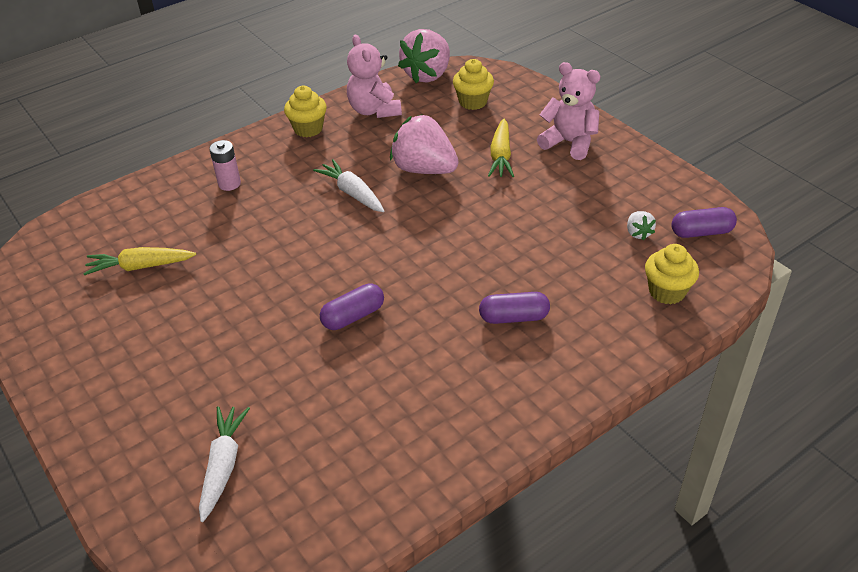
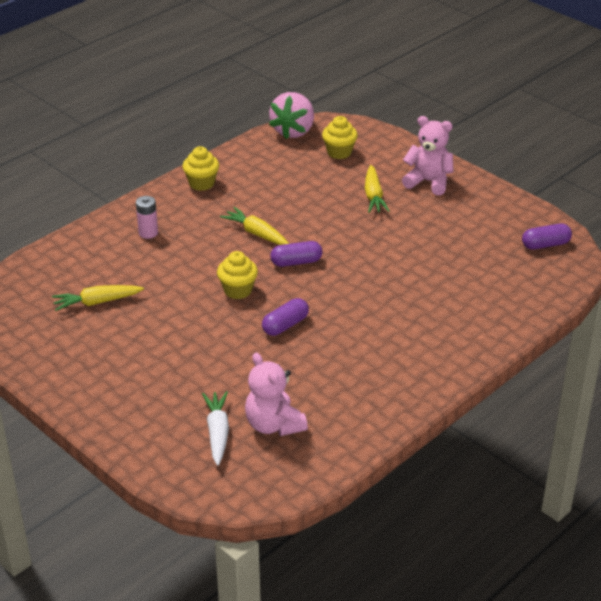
camera: 10 degrees left, 5 degrees down
white carrot [313,159,384,212] -> yellow carrot [220,207,289,245]
pink teddy bear [347,35,402,118] -> pink teddy bear moved to [245,353,308,436]
pink strawberry [390,114,459,174] -> none
purple capsule [479,292,550,324] -> purple capsule moved to [270,241,323,267]
white strawberry [627,211,656,240] -> none
yellow cupcake [645,244,699,305] -> yellow cupcake moved to [217,251,258,299]

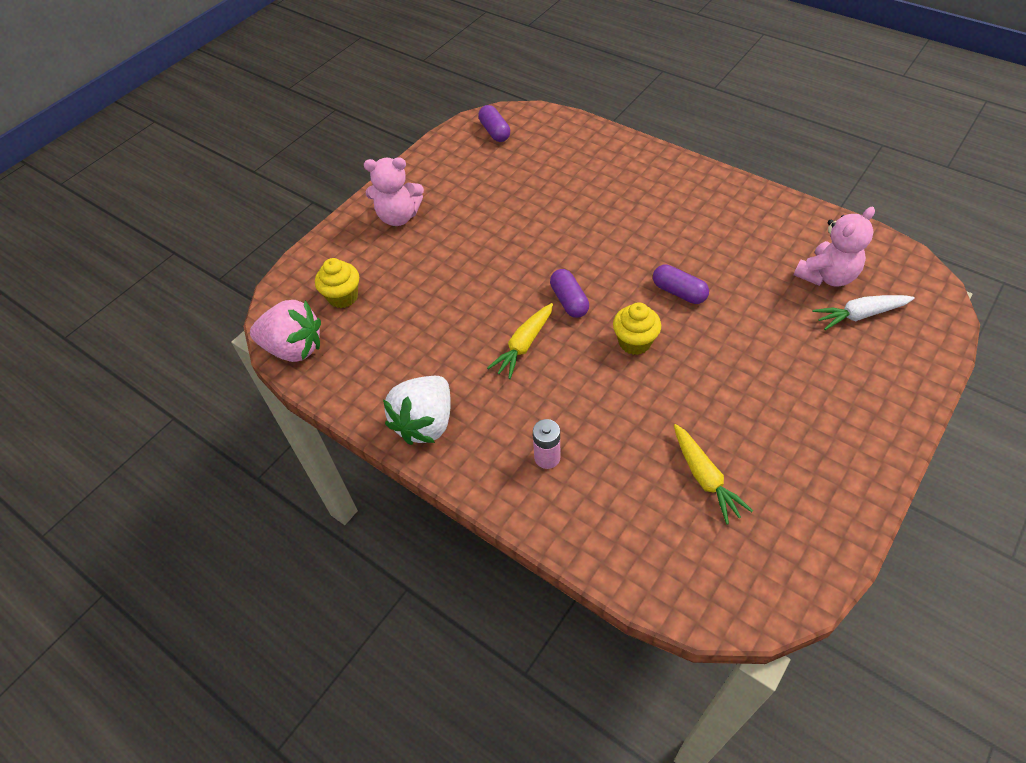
camera: 95 degrees left, 15 degrees up
yellow cupcake [182,146,219,191] -> white strawberry [383,376,451,445]
yellow carrot [365,165,390,213] -> none
pink teddy bear [402,116,454,195] -> pink teddy bear turned 105 degrees counterclockwise [364,157,424,226]

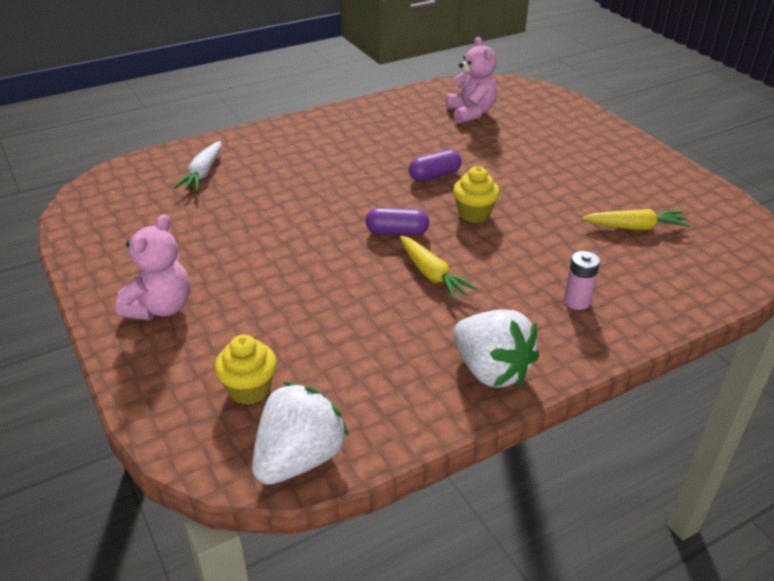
camera: 70 degrees left, 15 degrees down
pink strawberry [250,300,321,362] -> white strawberry [252,382,349,485]
purple capsule [478,105,510,142] -> none
white carrot [813,295,915,330] -> white carrot moved to [173,141,221,192]

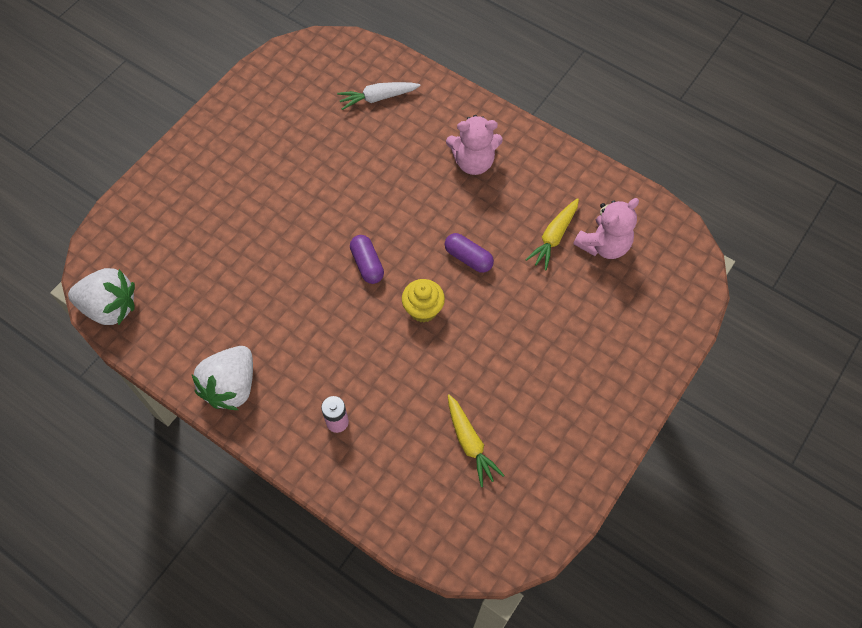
camera: 65 degrees right, 25 degrees up
pink teddy bear [116,214,190,320] -> pink teddy bear moved to [446,115,503,175]
yellow cupcake [215,334,277,405] -> none
yellow carrot [400,236,478,300] -> yellow carrot moved to [525,198,579,270]

